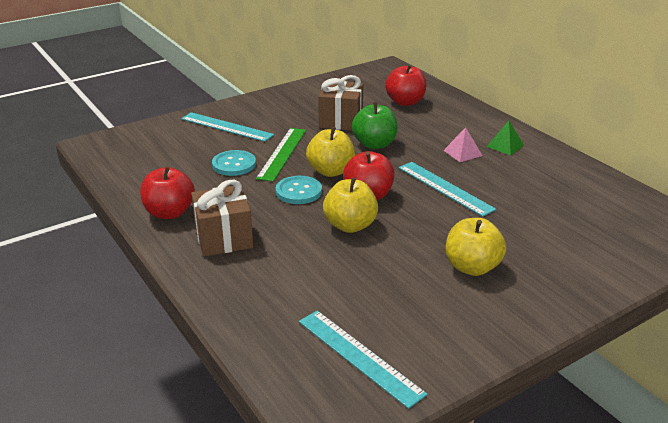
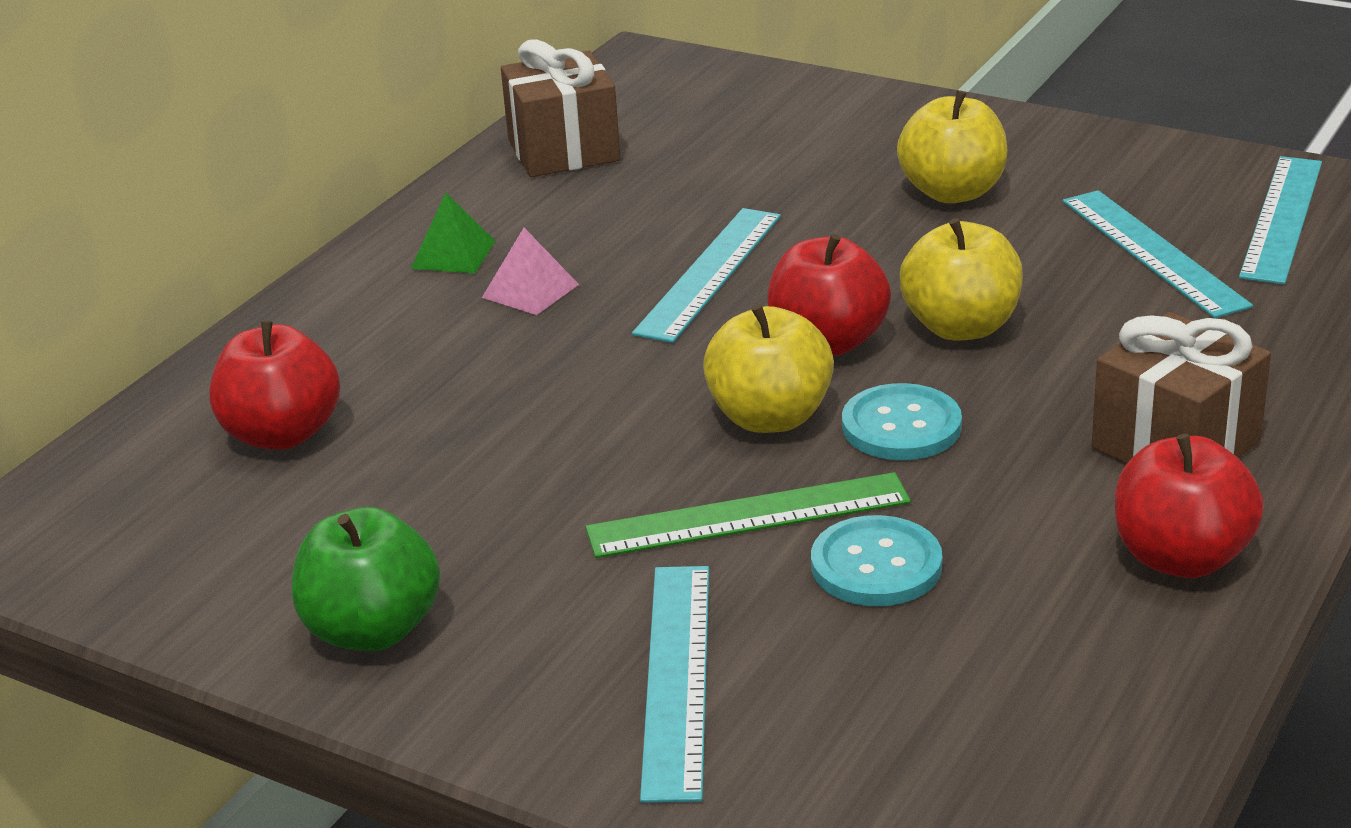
camera: 115 degrees left, 0 degrees up
brown gift [318,75,363,131] -> brown gift moved to [501,39,621,177]
green apple [352,102,398,149] -> green apple moved to [292,507,440,651]
none -> turquoise ruler [1063,190,1253,318]

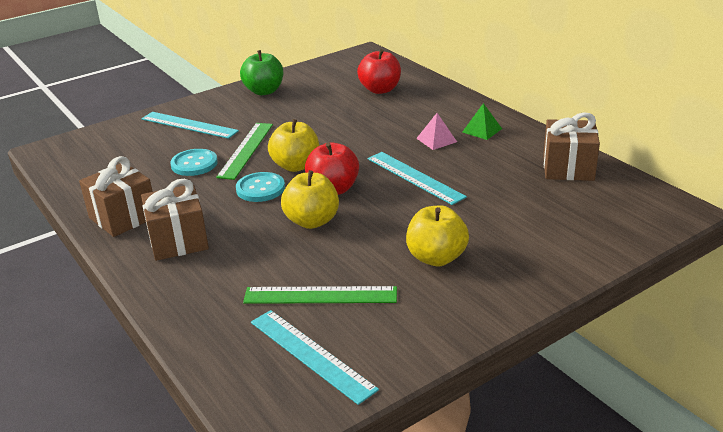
camera: 115 degrees right, 0 degrees up
turquoise ruler [1063,190,1253,318] -> green ruler [243,286,397,304]
red apple [1115,434,1264,578] -> brown gift [79,156,153,237]

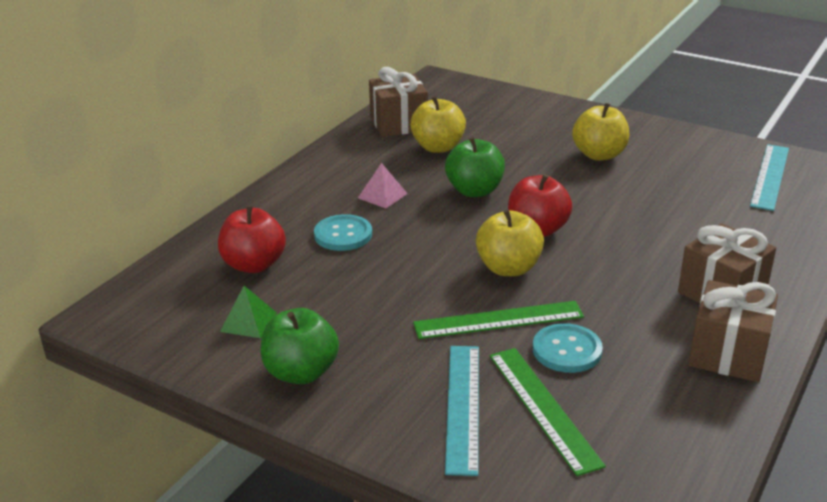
camera: 115 degrees left, 0 degrees up
turquoise button [236,172,285,202] -> turquoise button moved to [314,214,372,251]
green ruler [243,286,397,304] -> green ruler moved to [489,348,606,476]
yellow apple [281,170,339,229] -> yellow apple moved to [410,96,466,153]
turquoise ruler [367,152,467,205] -> green apple [445,137,505,197]
green pyramid [462,103,502,140] -> green pyramid moved to [220,286,277,338]

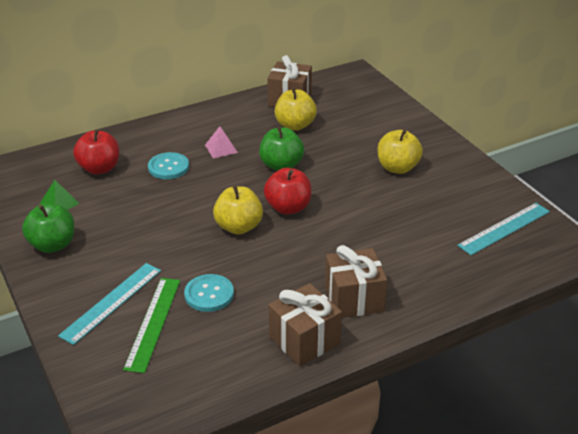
camera: 30 degrees right, 5 degrees up
green ruler [413,301,584,339] -> none

